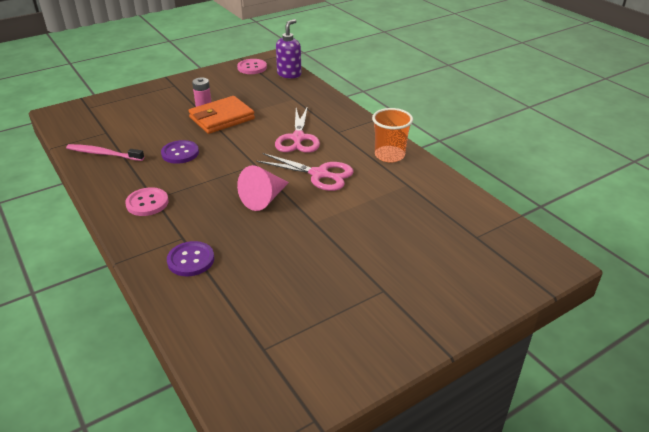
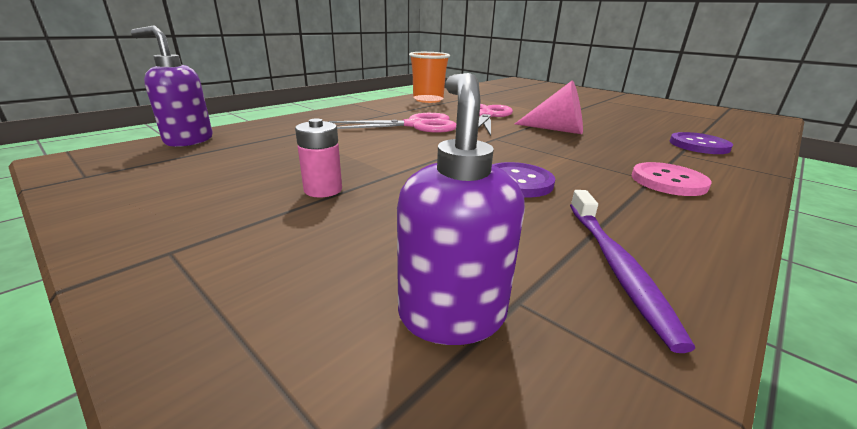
camera: 105 degrees left, 10 degrees down
pink toothbrush [66,144,144,161] -> purple toothbrush [570,190,695,353]
orange wallet [188,96,255,134] -> none
pink button [237,59,267,74] -> none
none -> purple soap dispenser [397,73,525,345]

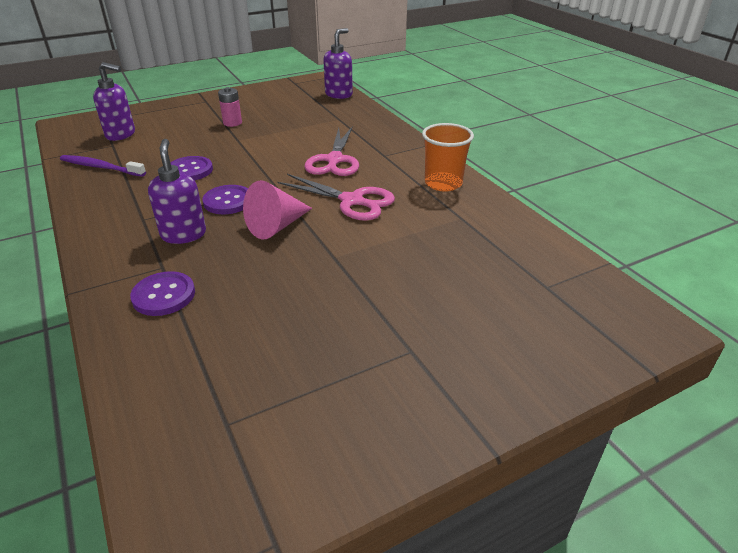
camera: 110 degrees right, 10 degrees up
pink button [632,162,712,196] -> none
none -> purple soap dispenser [148,139,206,244]
none -> purple button [202,185,248,214]

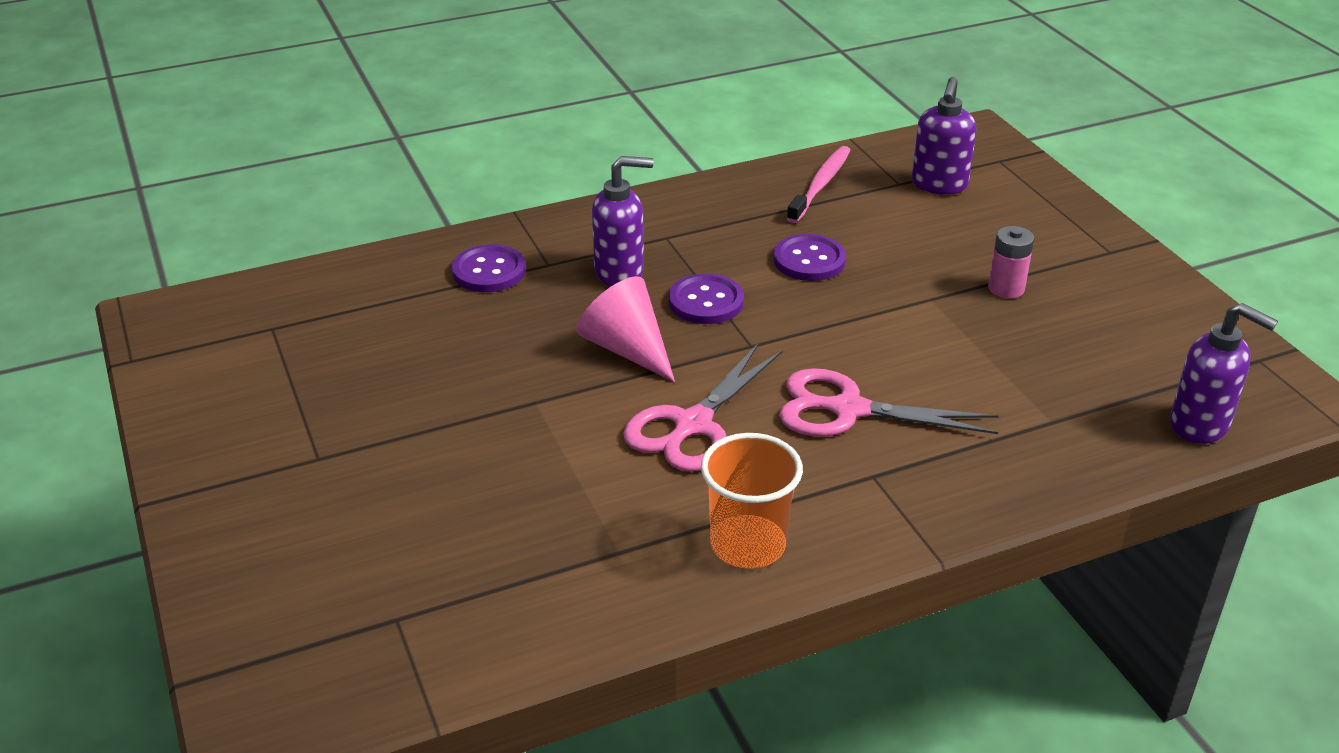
camera: 95 degrees right, 0 degrees up
purple toothbrush [60,155,146,177] -> pink toothbrush [787,146,851,223]

